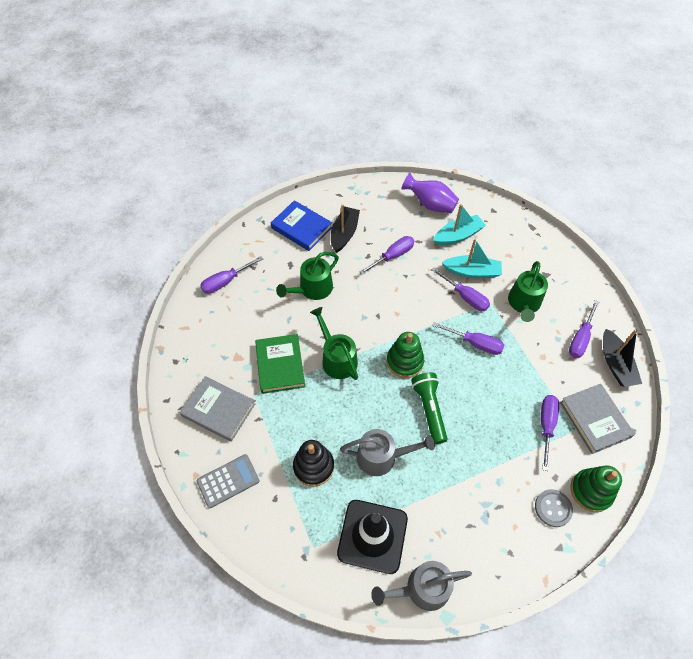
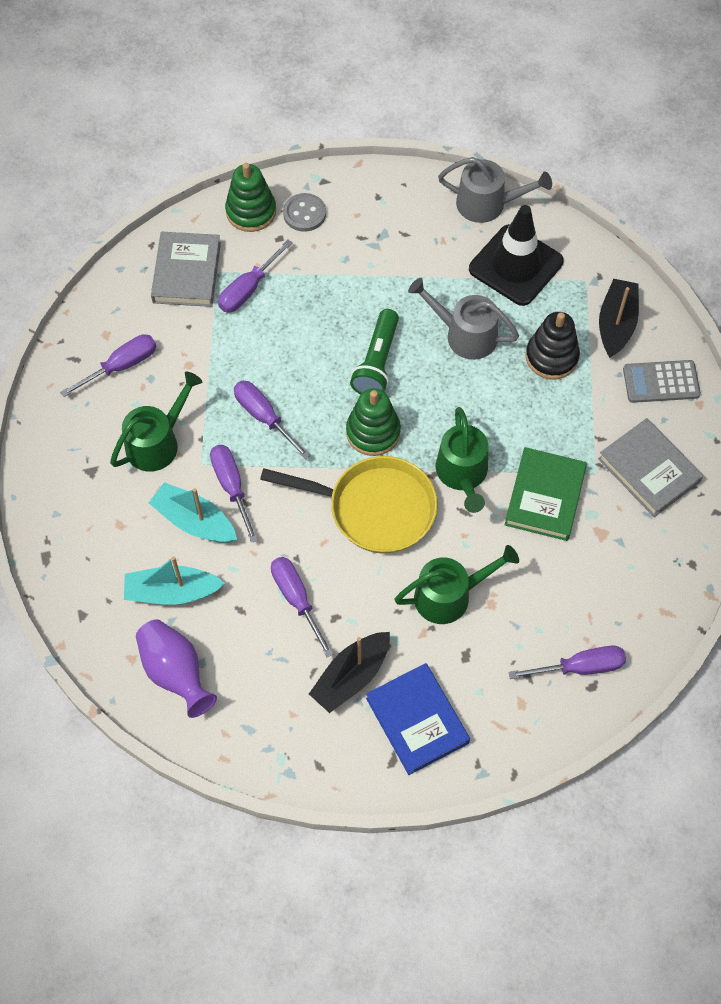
camera: 155 degrees left, 5 degrees up
purple screwdriver [359,236,415,274] -> purple screwdriver turned 75 degrees clockwise [271,557,333,657]
black boat [603,329,642,387] -> black boat moved to [599,279,639,358]
none -> yellow pan [260,456,438,554]

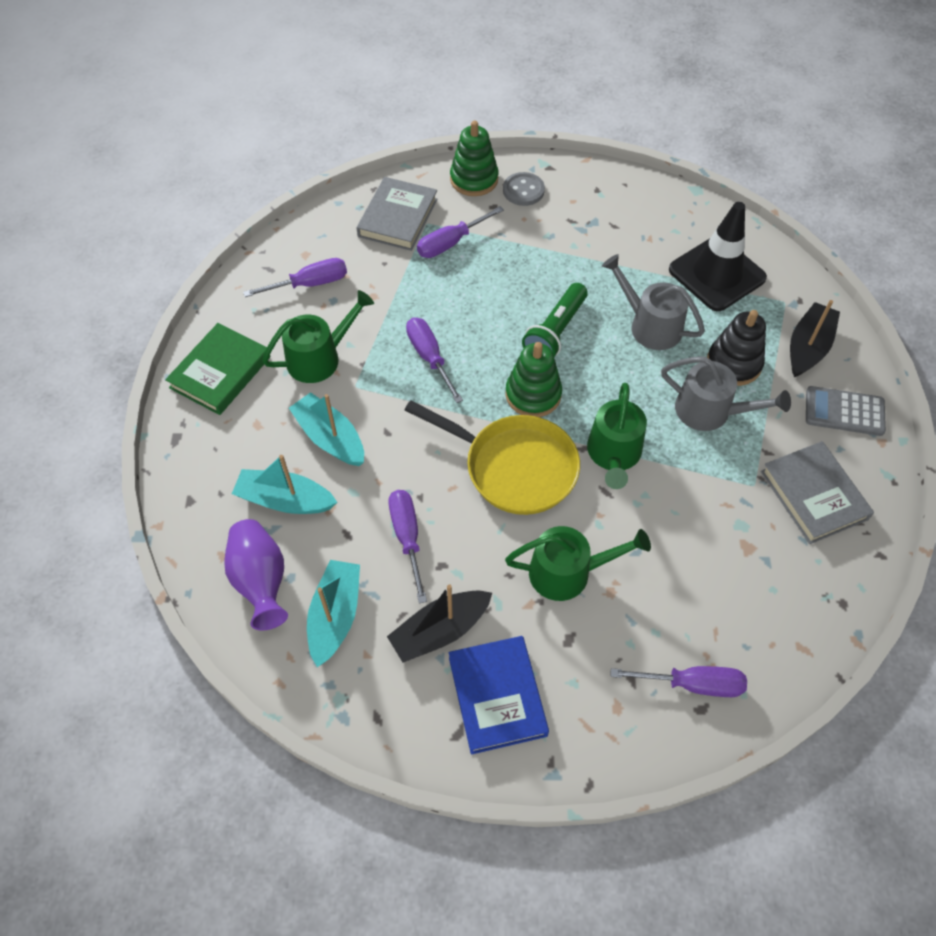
camera: 15 degrees right, 5 degrees down
purple screwdriver [210,445,258,543] -> none
grey watering can [438,157,552,223] -> grey watering can moved to [661,357,791,431]
green book [505,447,587,541] -> green book moved to [165,323,270,415]
none -> turquoise boat [307,560,360,667]

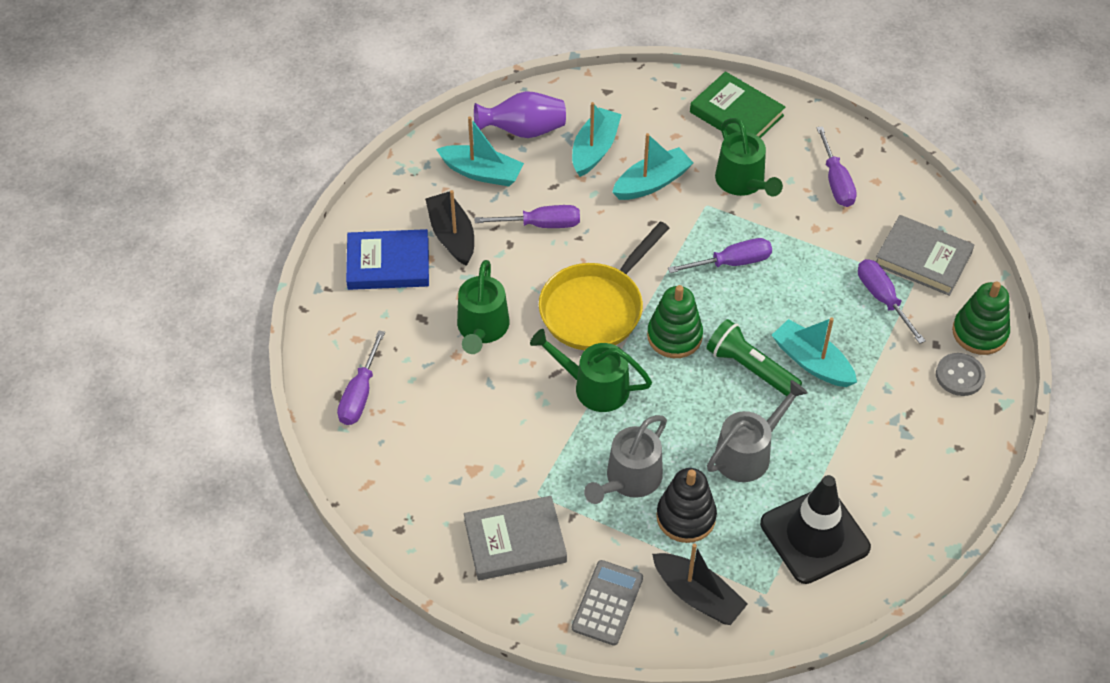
camera: 100 degrees right, 5 degrees down
none -> turquoise boat [772,317,857,387]

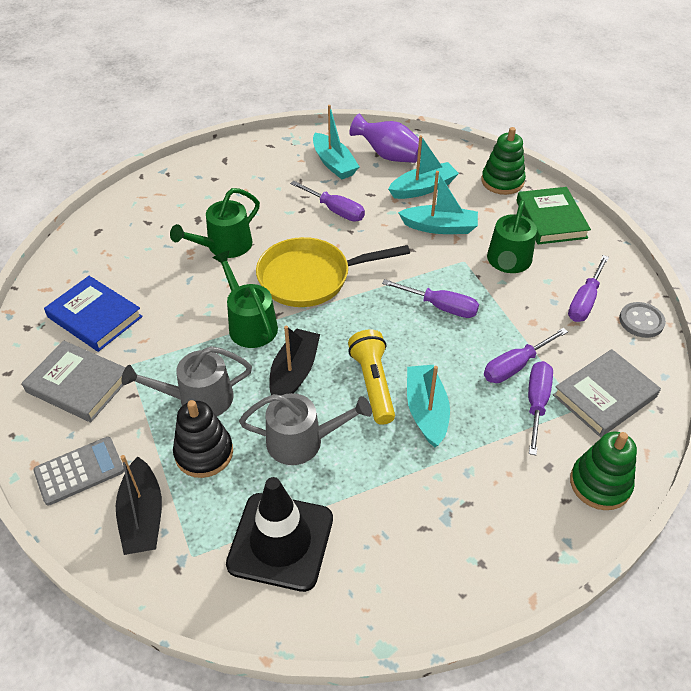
camera: 40 degrees right, 5 degrees down
purple screwdriver [337,330,385,425] -> purple screwdriver moved to [484,328,568,383]
blue book [346,229,429,290] -> blue book moved to [44,276,143,352]
black boat [425,190,474,266] -> black boat moved to [269,326,320,395]
green stacking toy [647,285,703,358] -> green stacking toy moved to [481,127,526,195]
green flashlight [707,319,802,396] -> yellow flashlight [348,330,395,425]
grey book [876,215,974,296] -> grey book turned 75 degrees clockwise [553,349,661,437]
grey button [936,353,985,396] -> grey button moved to [619,302,666,338]

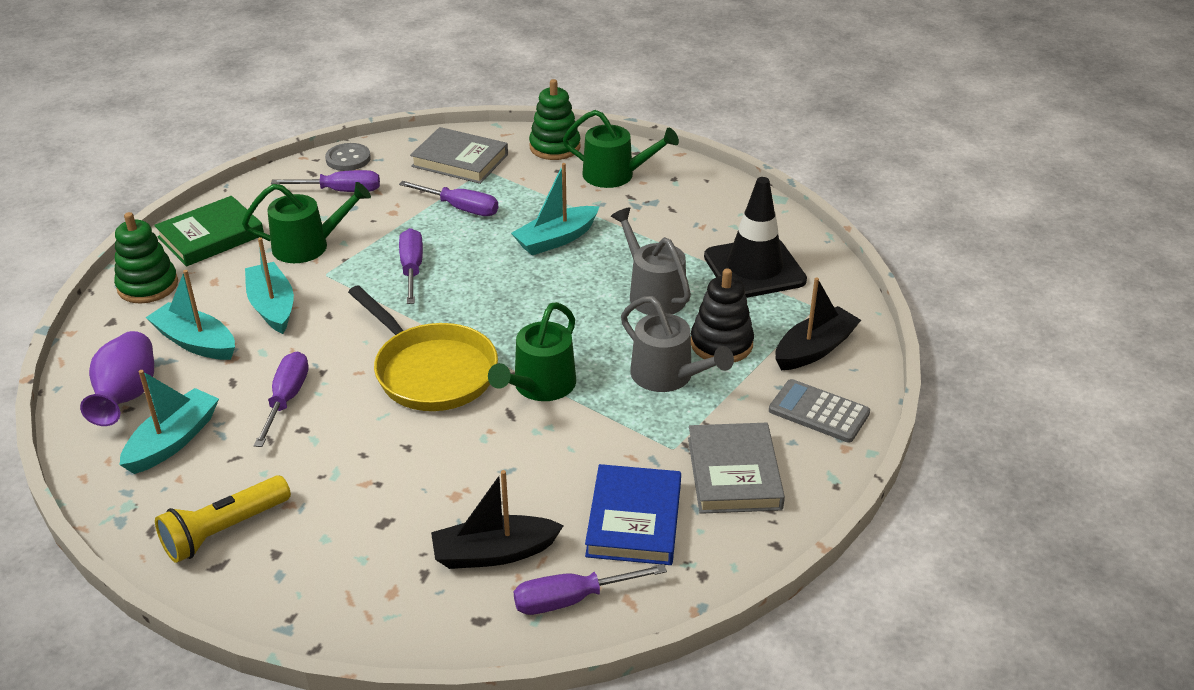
camera: 120 degrees left, 10 degrees down
green watering can [170,188,260,258] -> green watering can moved to [563,110,679,188]
black boat [269,326,320,395] -> black boat moved to [431,470,564,569]
yellow flashlight [348,330,395,425] -> yellow flashlight moved to [155,475,291,563]
purple screwdriver [528,361,553,455] -> purple screwdriver moved to [514,564,667,615]

